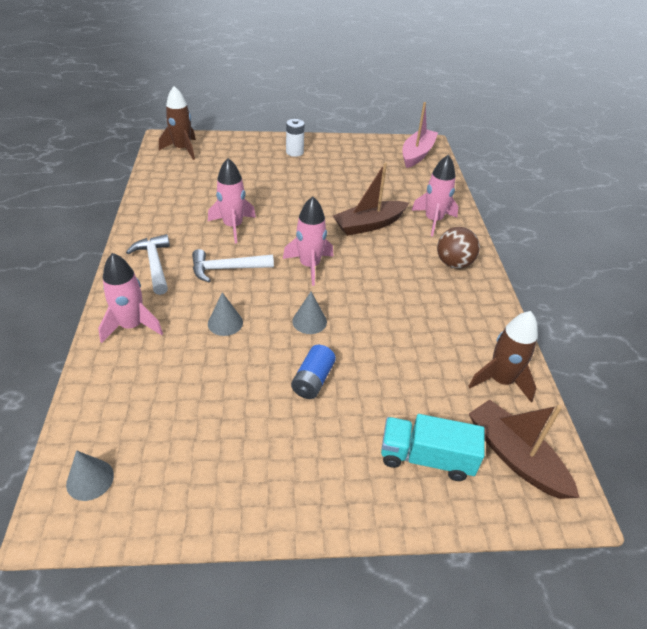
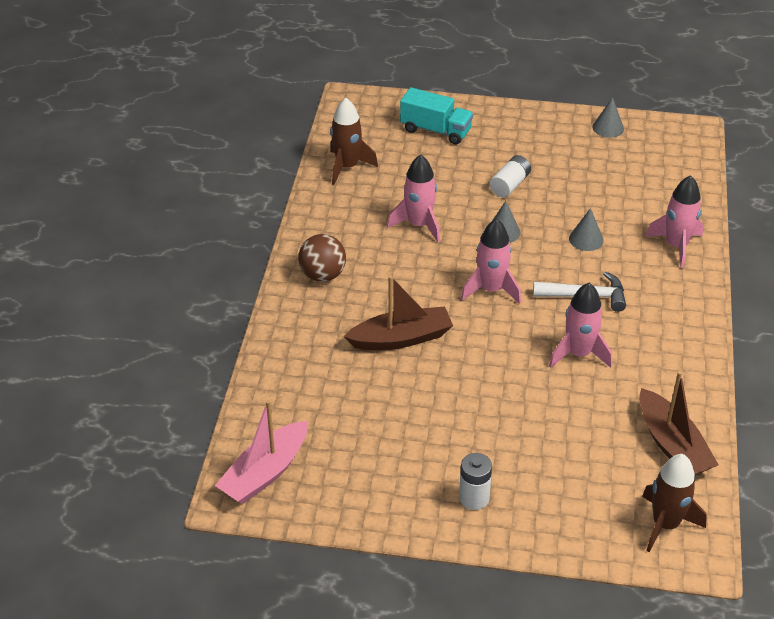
camera: 165 degrees left, 0 degrees up
grey cone [66,450,114,501] -> grey cone moved to [592,97,624,138]
white hammer [126,234,170,295] -> none
blue battery [291,345,336,399] -> white battery [489,155,531,197]
pink rocket [411,155,458,236] -> pink rocket moved to [387,154,440,242]
brown boat [469,399,580,499] -> brown boat moved to [639,371,719,475]

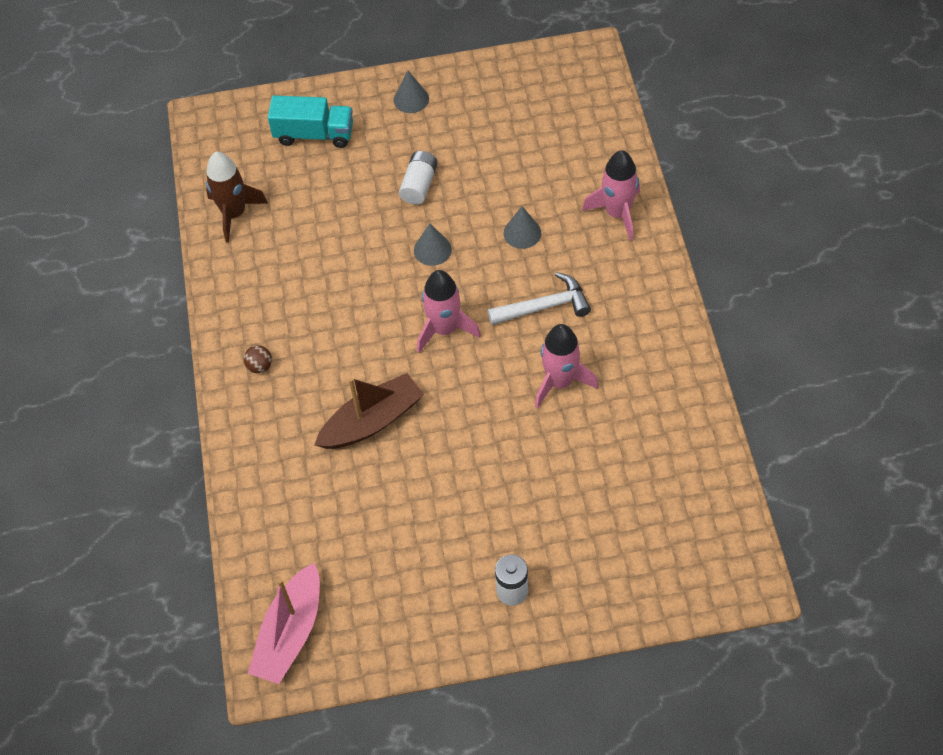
camera: 15 degrees left, 15 degrees up
brown ball [298,234,346,282] -> brown ball [244,345,272,373], size x0.53
pink rocket [387,154,440,242] -> none
grey cone [592,97,624,138] -> grey cone moved to [394,71,429,113]
brown boat [639,371,719,475] -> none
brown rocket [642,454,707,552] -> none

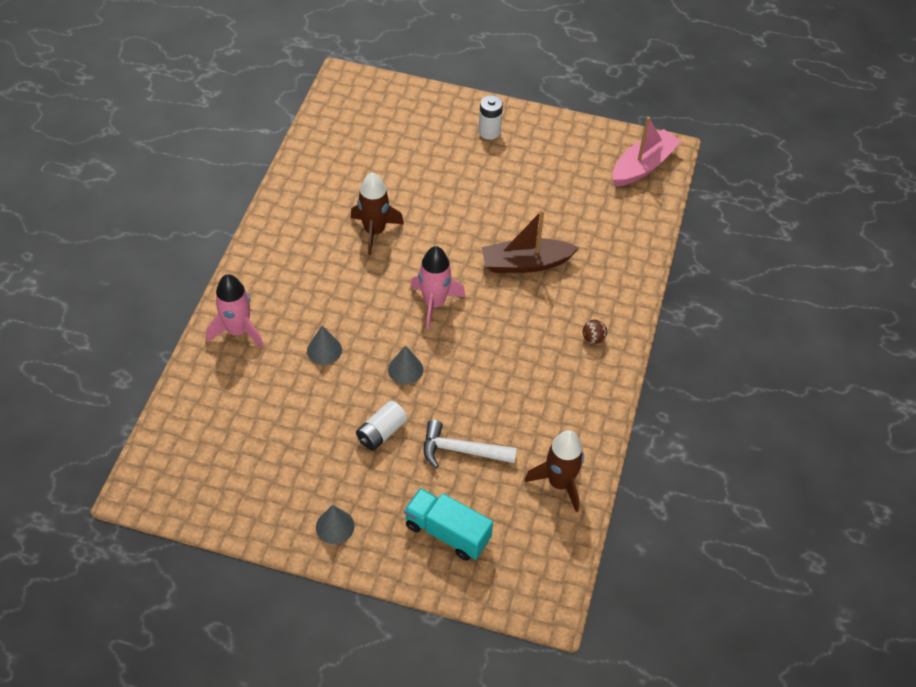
camera: 160 degrees left, 5 degrees down
white hammer [487,272,591,325] -> white hammer moved to [424,420,517,468]
pink rocket [535,324,598,408] -> brown rocket [351,172,404,255]

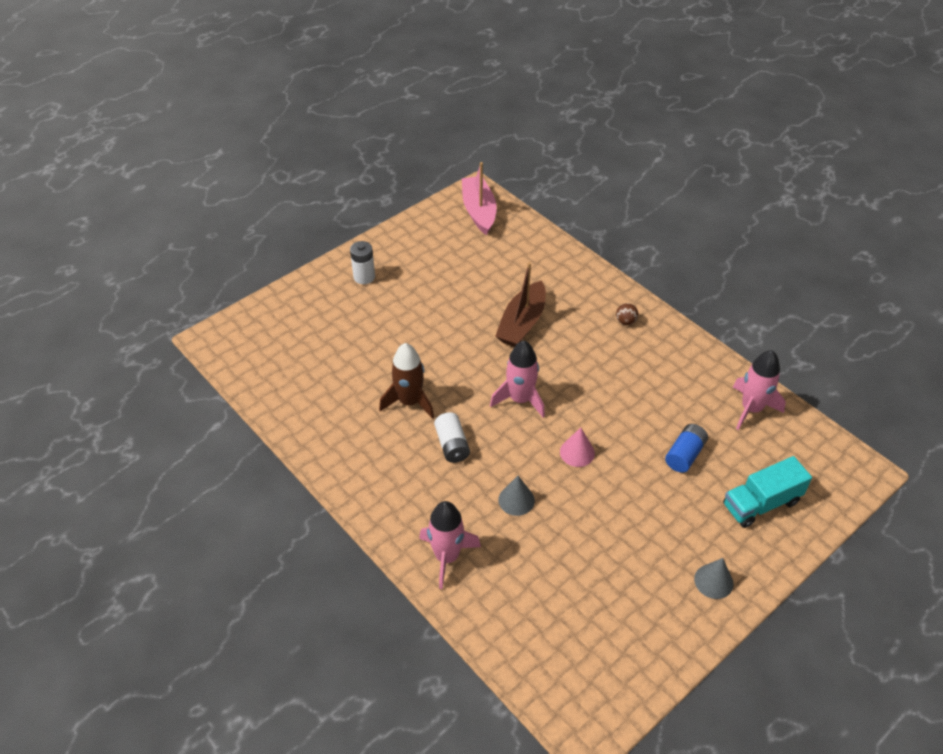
camera: 55 degrees left, 5 degrees down
white battery [356,401,407,451] -> white battery moved to [434,412,470,463]
grey cone [388,345,423,385] -> pink cone [560,427,595,467]
white hammer [424,420,517,468] -> blue battery [665,424,708,473]
brown rocket [525,430,584,512] -> pink rocket [733,350,786,430]

